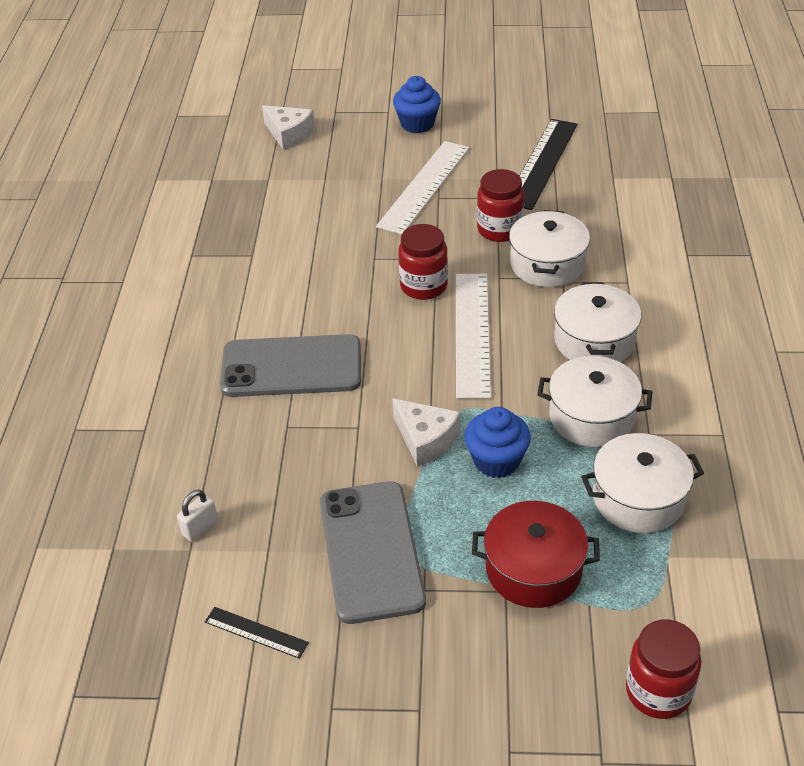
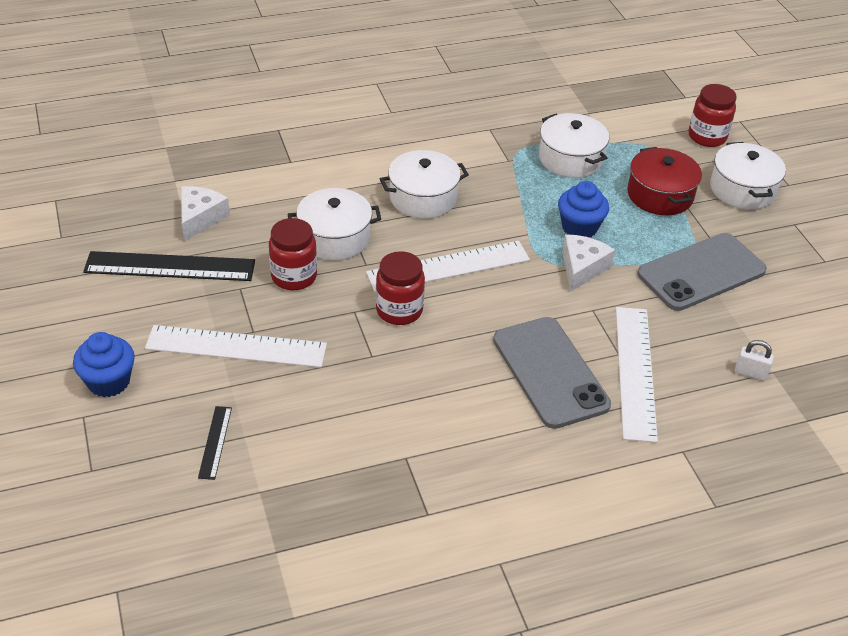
camera: 115 degrees left, 0 degrees up
black ruler [205,607,309,659] -> black ruler moved to [198,406,232,480]
white cheese [262,105,315,150] -> white cheese moved to [181,186,230,241]
white pot [537,356,652,447] -> white pot moved to [710,142,786,209]
none -> white ruler [616,307,658,443]

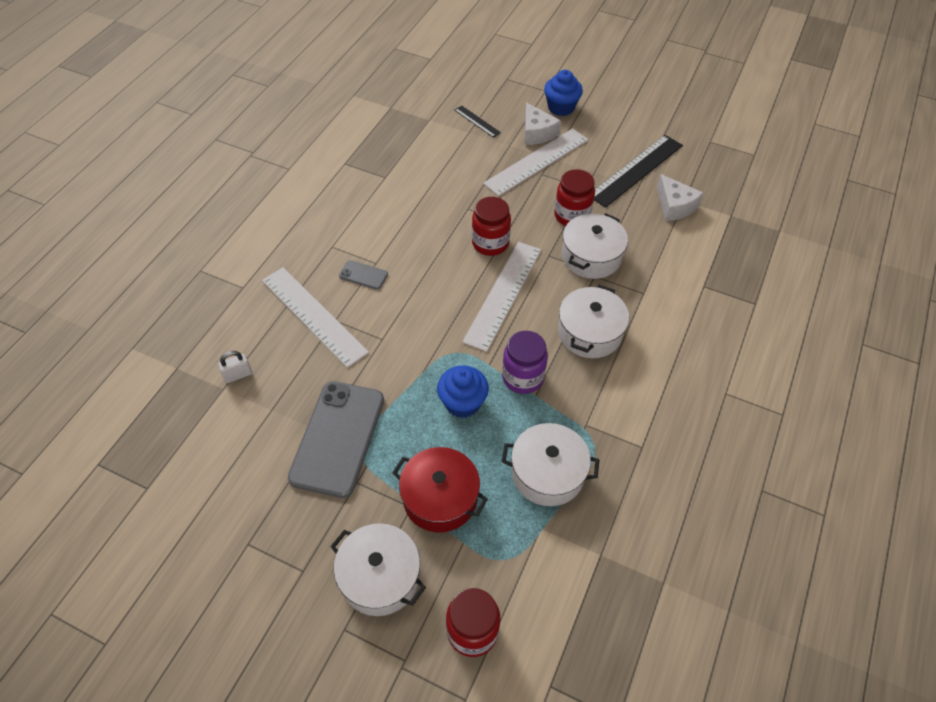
camera: 135 degrees right, 10 degrees up
grey phone [493,317,611,429] -> grey phone [339,260,388,290], size x0.43
white cheese [562,234,615,292] -> white cheese moved to [524,102,561,145]
none -> purple jar [502,331,548,394]

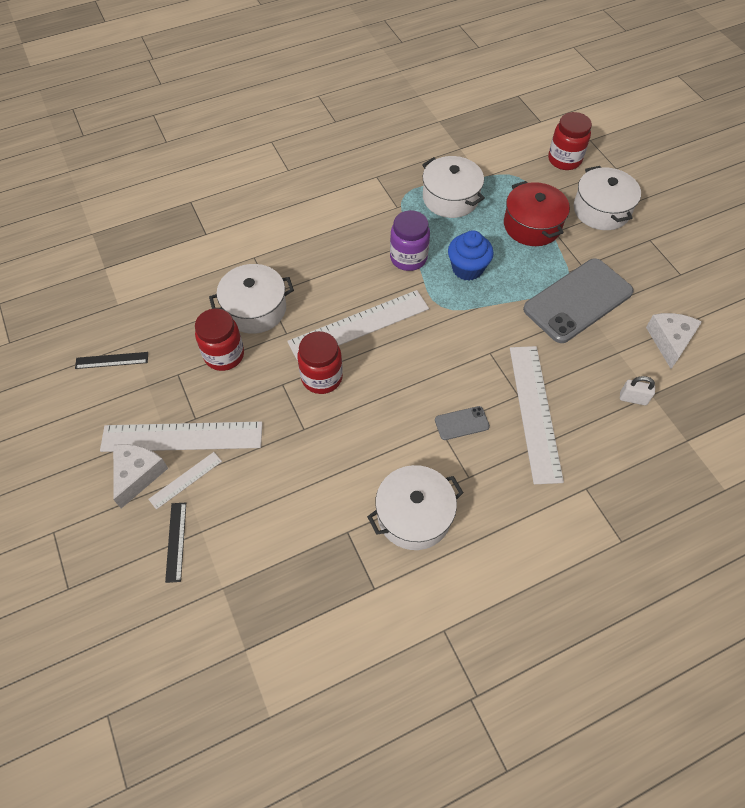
camera: 140 degrees left, 5 degrees up
grey phone [339,260,388,290] -> grey phone turned 75 degrees counterclockwise [435,406,490,440]
blue cupcake [544,70,583,116] -> none
white pot [558,285,629,358] -> white pot moved to [367,465,463,550]
black ruler [594,135,683,208] -> black ruler [75,352,148,369], size x0.48
white cheese [657,174,703,221] -> white cheese moved to [646,313,702,369]
none -> white ruler [148,452,222,510]

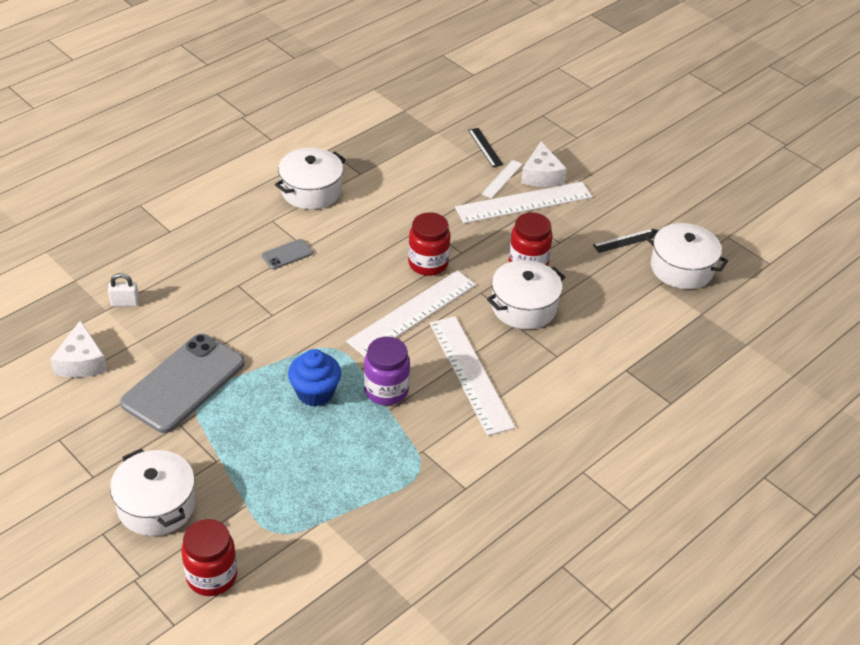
camera: 160 degrees right, 15 degrees down
white pot [422,156,485,218] -> white pot moved to [645,223,728,289]
red pot [504,181,570,246] -> none
white ruler [510,346,564,484] -> white ruler moved to [430,316,515,436]

